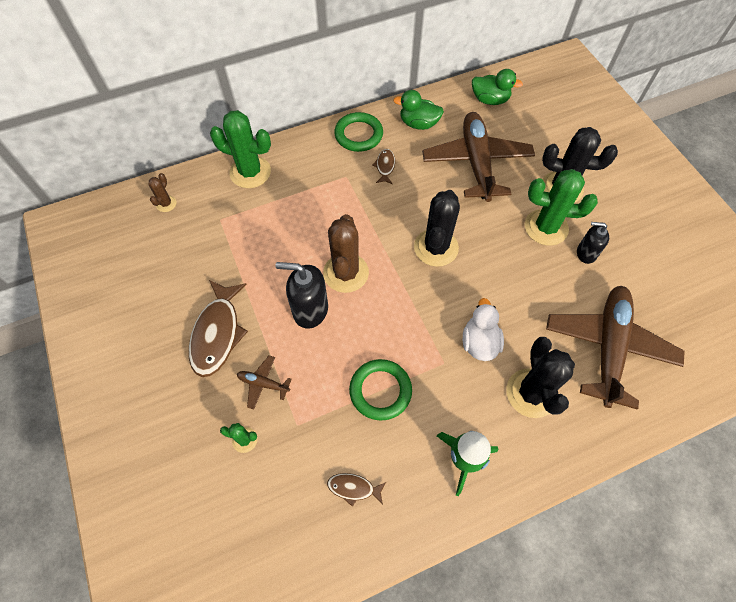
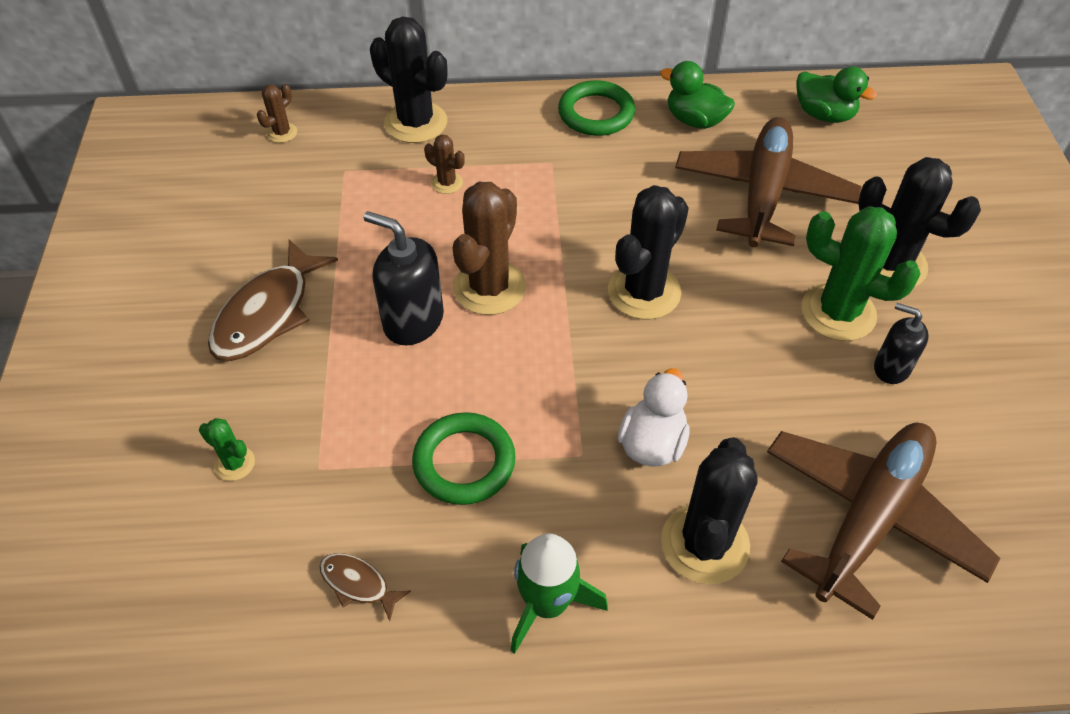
camera: 20 degrees right, 10 degrees down
green cactus [210,110,271,188] -> black cactus [370,16,447,143]
brown plane [237,355,292,410] -> none
brown fish [373,149,395,184] -> none
none -> brown cactus [424,134,465,194]

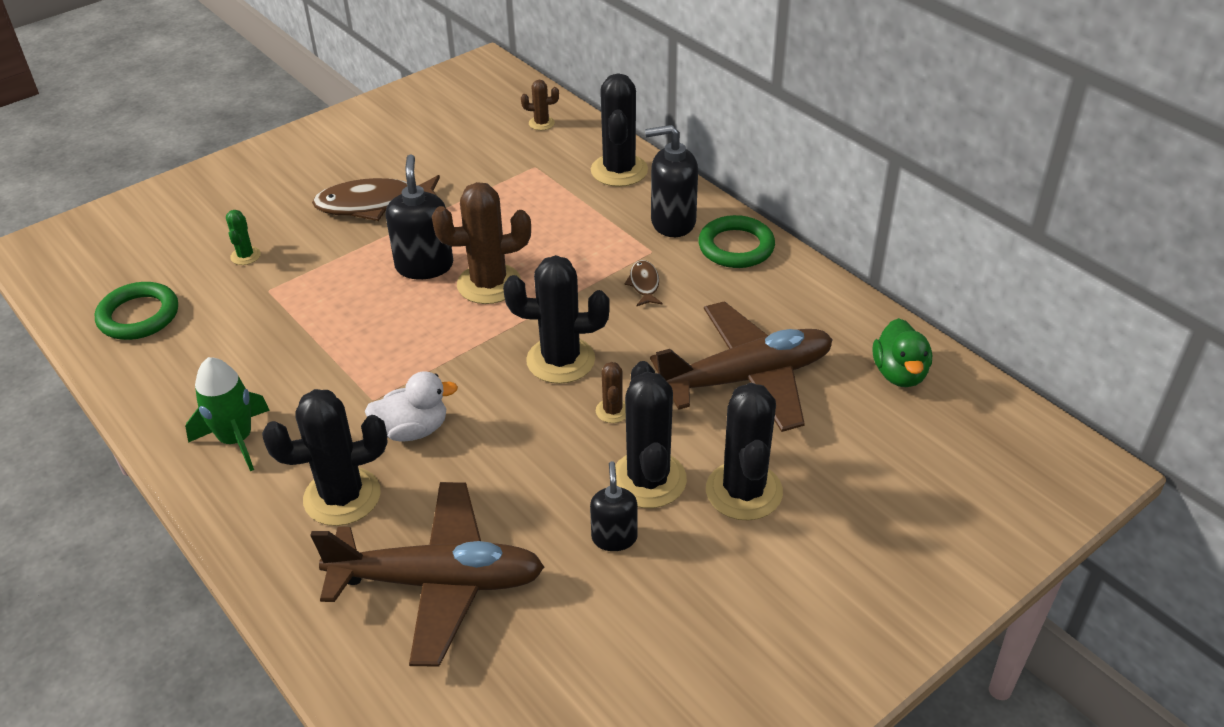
camera: 55 degrees right, 10 degrees down
brown fish [320,553,411,621] -> brown fish moved to [624,260,663,307]
green ring [412,412,516,505] -> green ring moved to [95,282,178,340]
brown cactus [424,134,465,194] -> brown cactus moved to [596,362,626,423]
green duck [660,61,735,129] -> none
green cactus [801,206,921,341] -> black cactus [615,361,687,508]
none -> black soap dispenser [645,125,698,237]

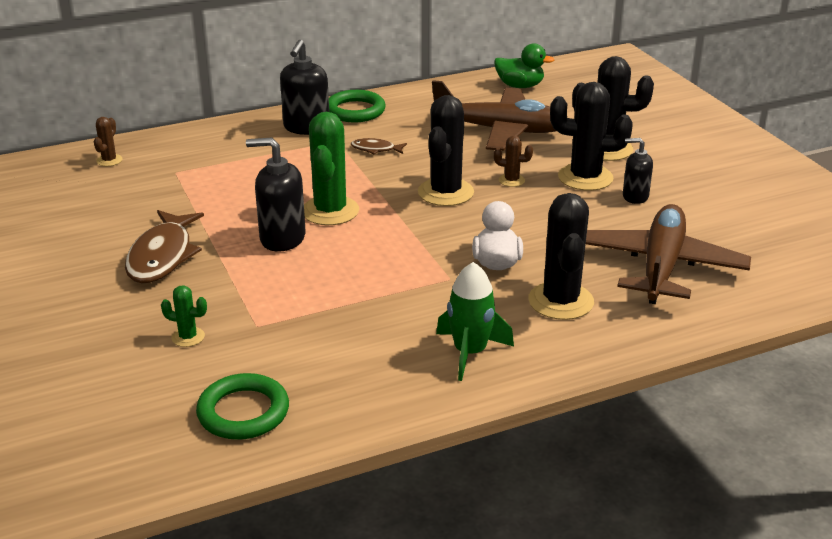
camera: 75 degrees left, 10 degrees down
brown cactus [432,182,531,304] -> green cactus [304,112,359,225]
black cactus [591,73,648,187] -> none
brown plane [650,301,833,432] -> brown plane turned 105 degrees clockwise [432,80,556,151]

